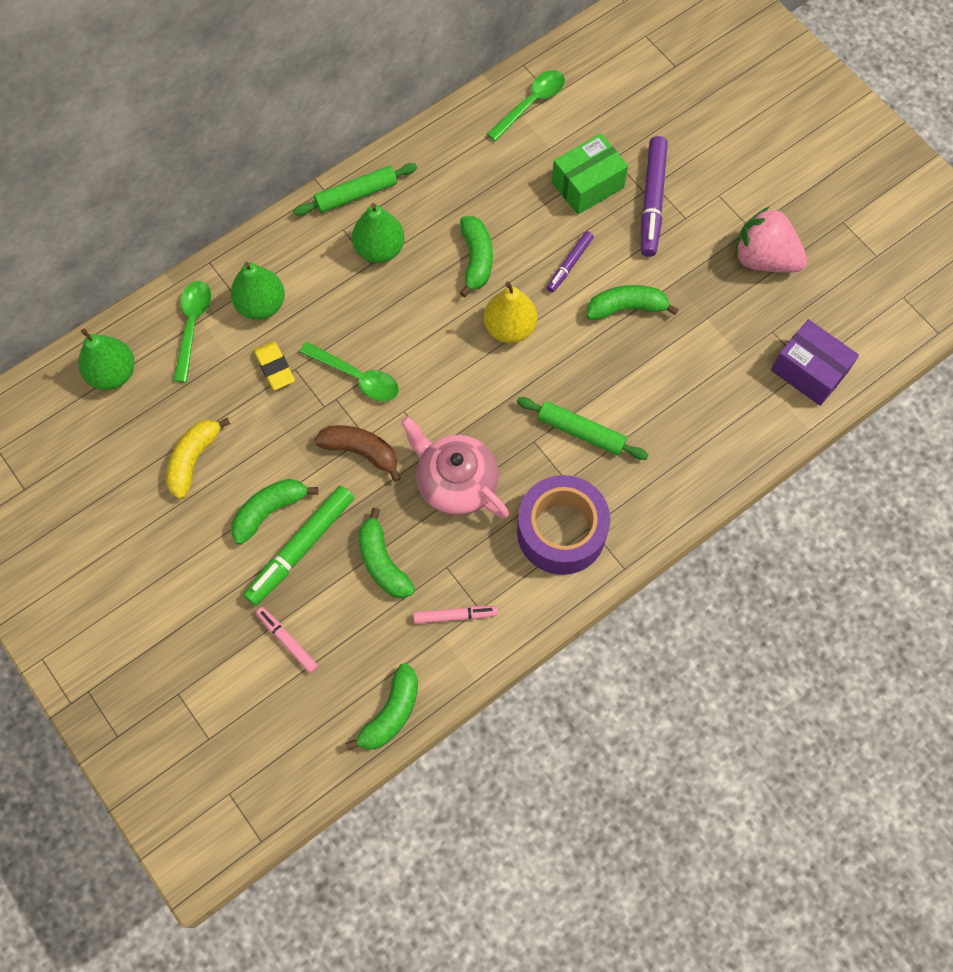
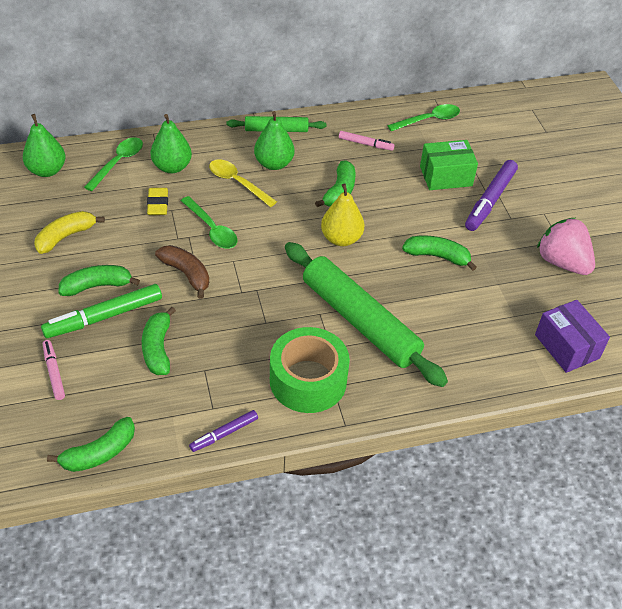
camera: 20 degrees right, 20 degrees down
pink teapot [401,416,509,518] -> none
pink marker [413,606,498,624] -> pink marker moved to [339,131,395,151]
green rolling pin [517,397,648,460] -> green rolling pin [285,242,448,387], size x1.90
purple tape [517,475,610,575] -> green tape [270,327,350,413]
purple marker [547,231,594,293] -> purple marker moved to [189,410,258,452]
none -> yellow spoon [209,159,277,207]

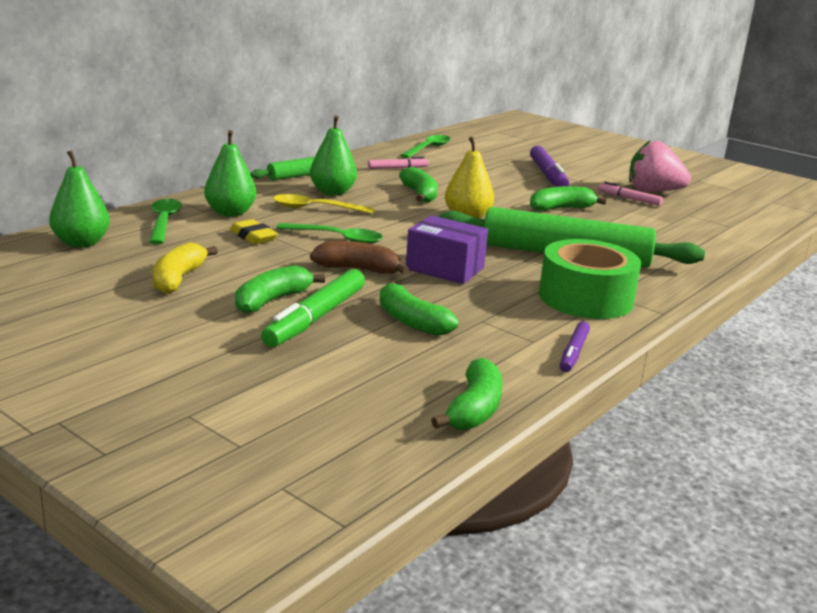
camera: 35 degrees left, 25 degrees down
pink marker [43,340,65,400] -> pink marker moved to [599,182,663,206]
green box [420,140,478,190] -> none
purple box [535,300,610,373] -> purple box moved to [406,215,488,284]

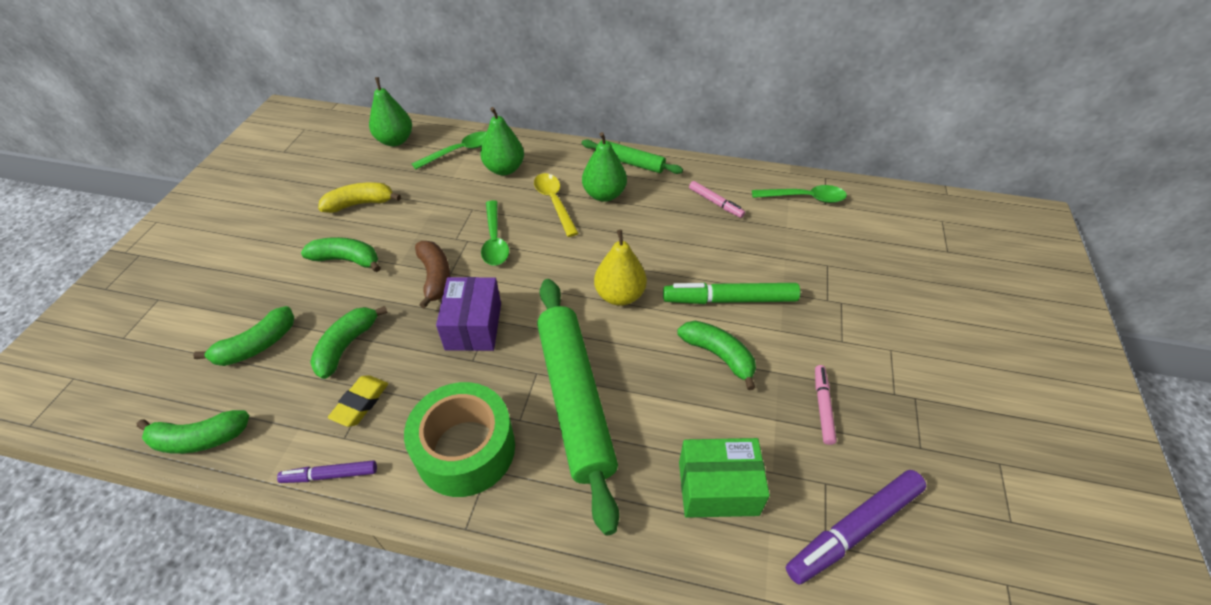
camera: 65 degrees right, 25 degrees up
yellow eraser [230,219,278,245] -> yellow eraser moved to [328,375,388,427]
green marker [261,269,365,347] -> green marker moved to [663,283,800,304]
green banana [399,167,438,203] -> green banana moved to [193,306,294,366]
purple marker [530,146,569,187] -> purple marker moved to [786,470,926,585]
pink strawberry [629,140,691,192] -> none
none -> green box [679,438,770,518]

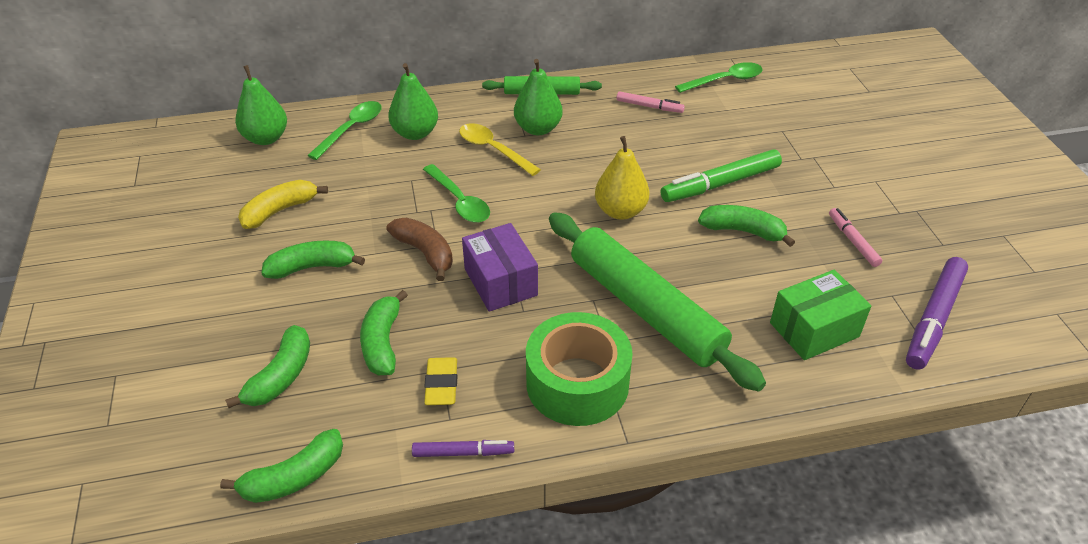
camera: 25 degrees left, 5 degrees down
purple marker [277,460,377,483] -> purple marker turned 150 degrees counterclockwise [412,440,514,457]

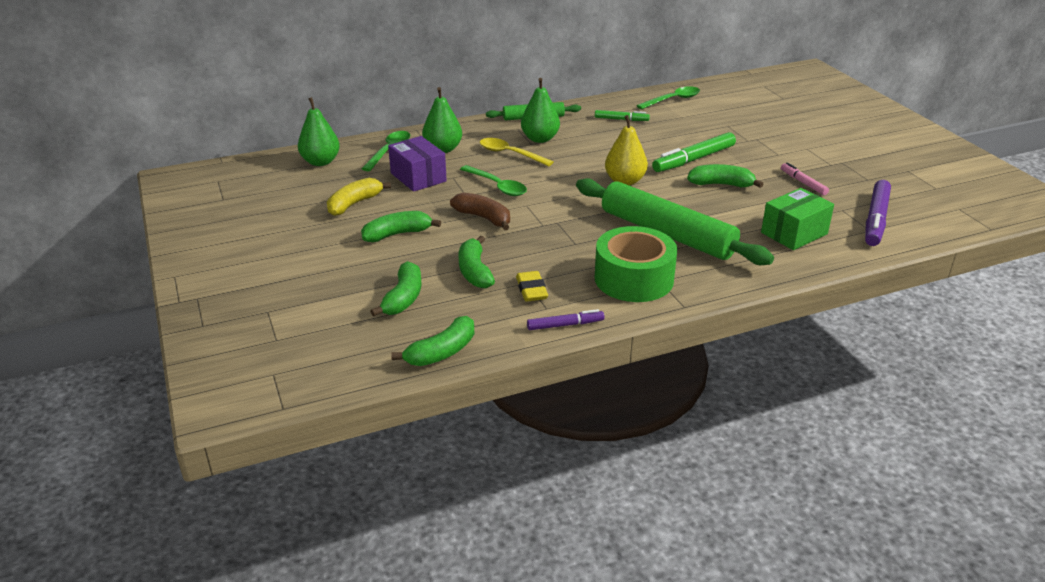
camera: 10 degrees left, 10 degrees down
purple box [462,223,538,312] -> purple box moved to [388,136,447,192]
pink marker [616,91,685,113] -> green marker [595,110,650,121]

